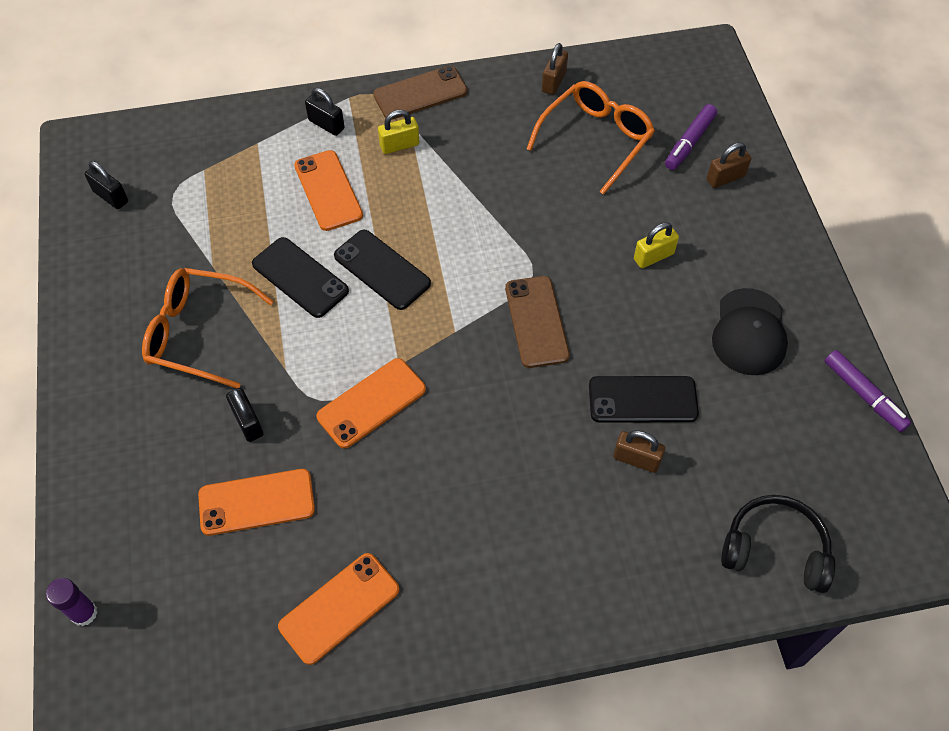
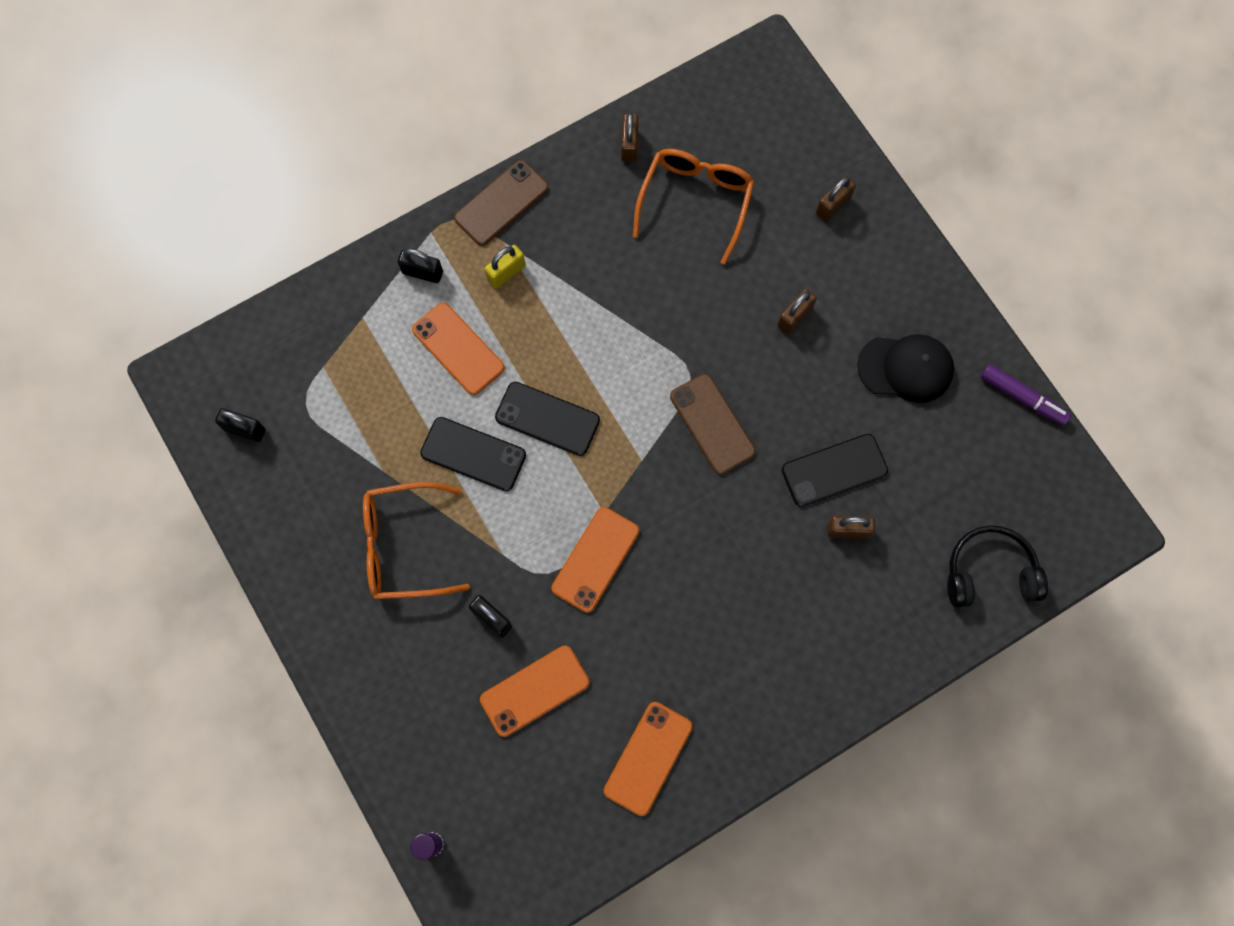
camera: 20 degrees left, 15 degrees up
yellow padlock [634,222,679,268] -> brown padlock [777,289,817,334]
purple marker [665,104,717,170] -> none
black cap [712,288,788,375] -> black cap turned 75 degrees counterclockwise [857,334,954,403]

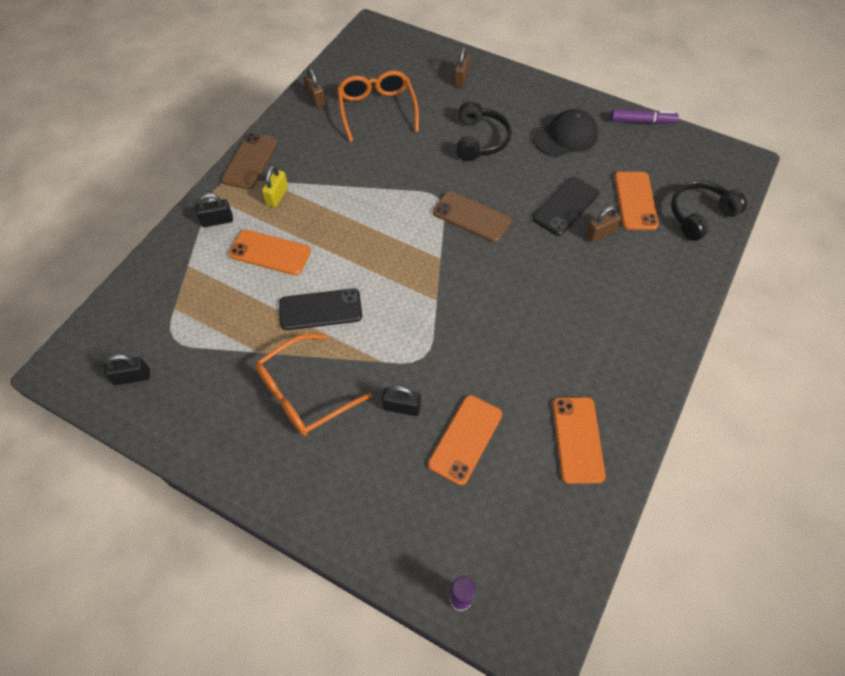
camera: 30 degrees left, 15 degrees down
black phone [495,382,600,456] -> none
orange phone [552,507,639,613] -> orange phone moved to [614,172,659,230]
brown padlock [777,289,817,334] -> black headphones [456,101,512,161]

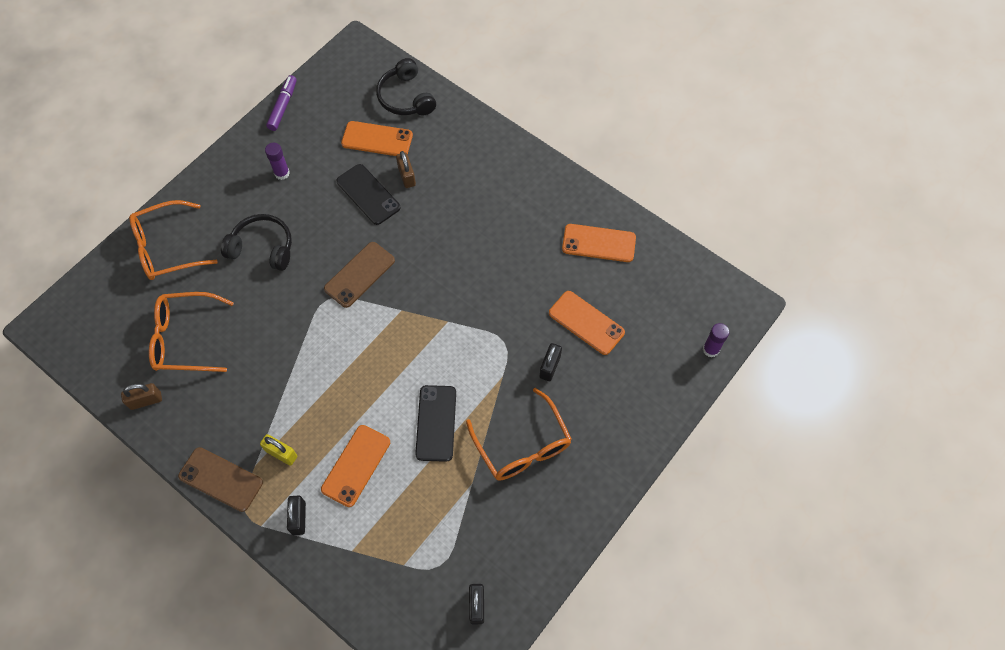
camera: 80 degrees left, 5 degrees up
brown padlock [454,47,470,88] -> orange glasses [129,200,218,280]
black cap [533,109,598,157] -> purple glue stick [265,143,290,180]

